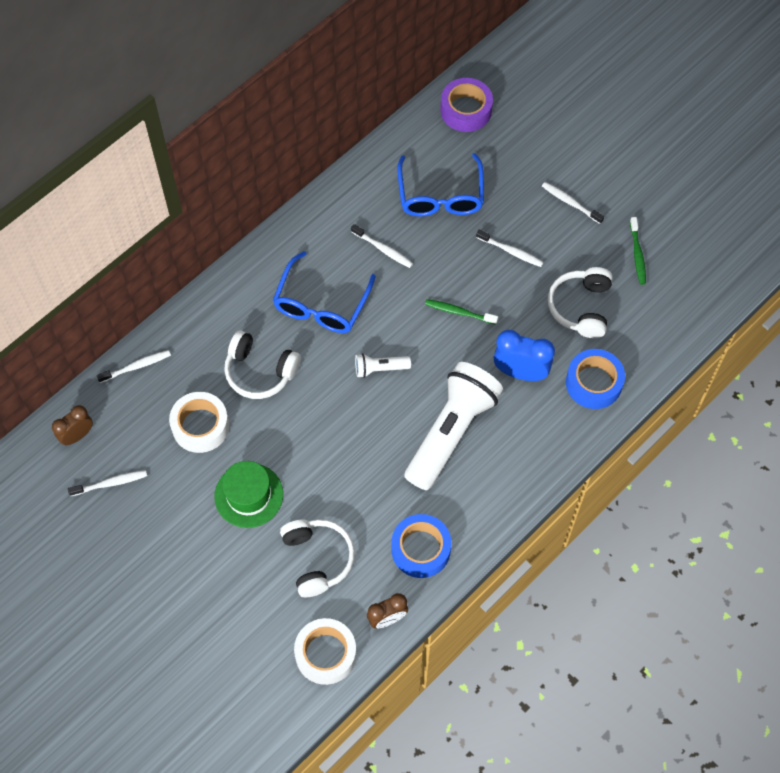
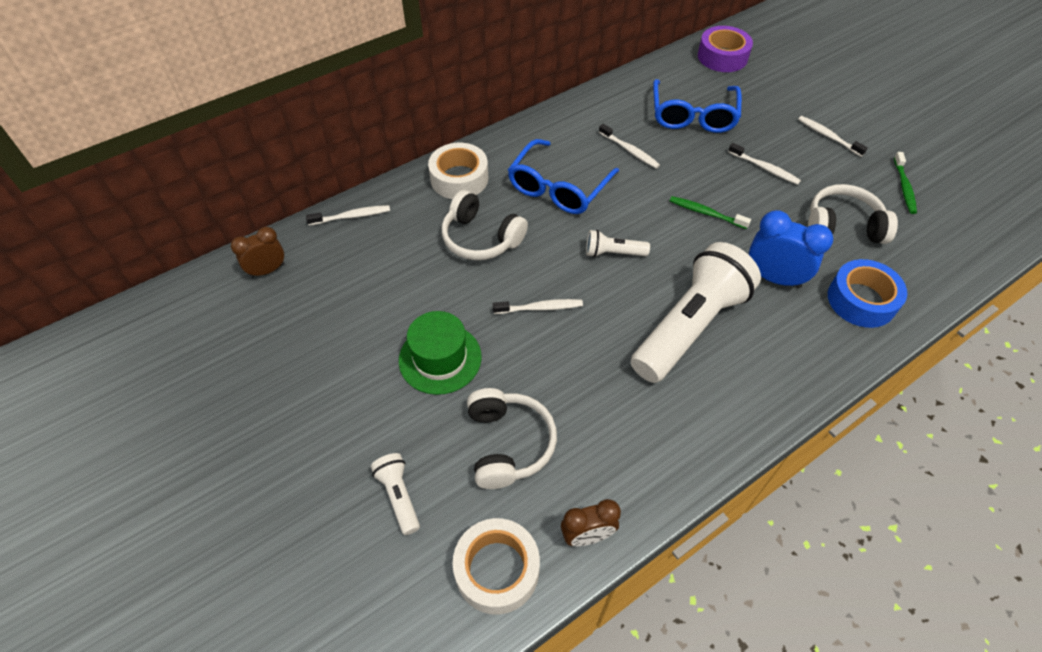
camera: 10 degrees right, 10 degrees down
white toothbrush [68,470,147,496] -> white toothbrush moved to [493,299,583,314]
white tape [169,392,229,453] -> white tape moved to [428,143,488,199]
blue tape [391,514,451,578] -> none
white headphones [548,267,613,338] -> white headphones turned 75 degrees clockwise [808,184,898,244]
none -> white flashlight [371,453,420,535]

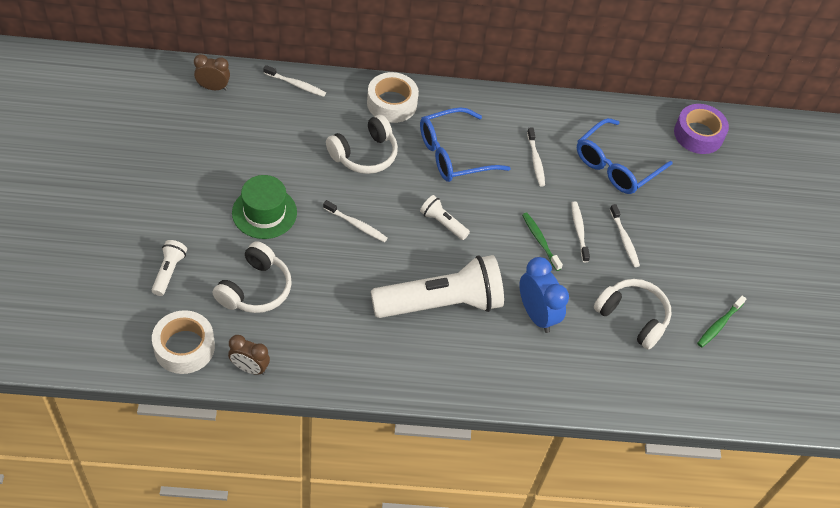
camera: 30 degrees right, 0 degrees up
white headphones [442,190,528,260] -> white headphones turned 105 degrees counterclockwise [326,114,398,174]
white toothbrush [798,116,868,157] -> white toothbrush moved to [571,201,590,262]
blue tape [828,259,907,328] -> none

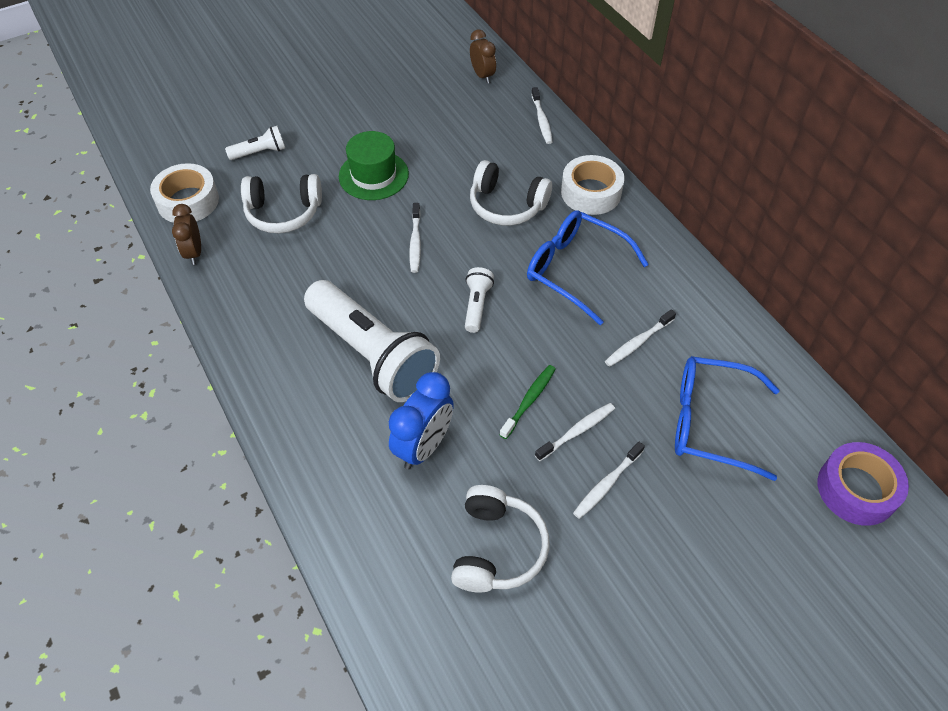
camera: 65 degrees right, 0 degrees up
green toothbrush [697,296,746,347] -> none

